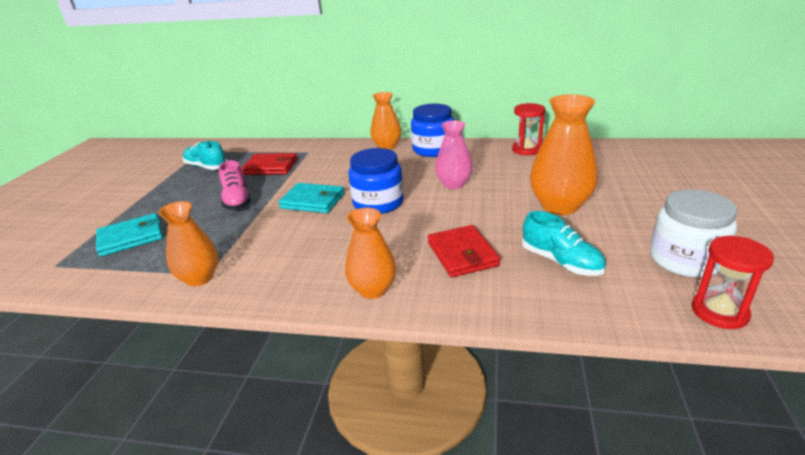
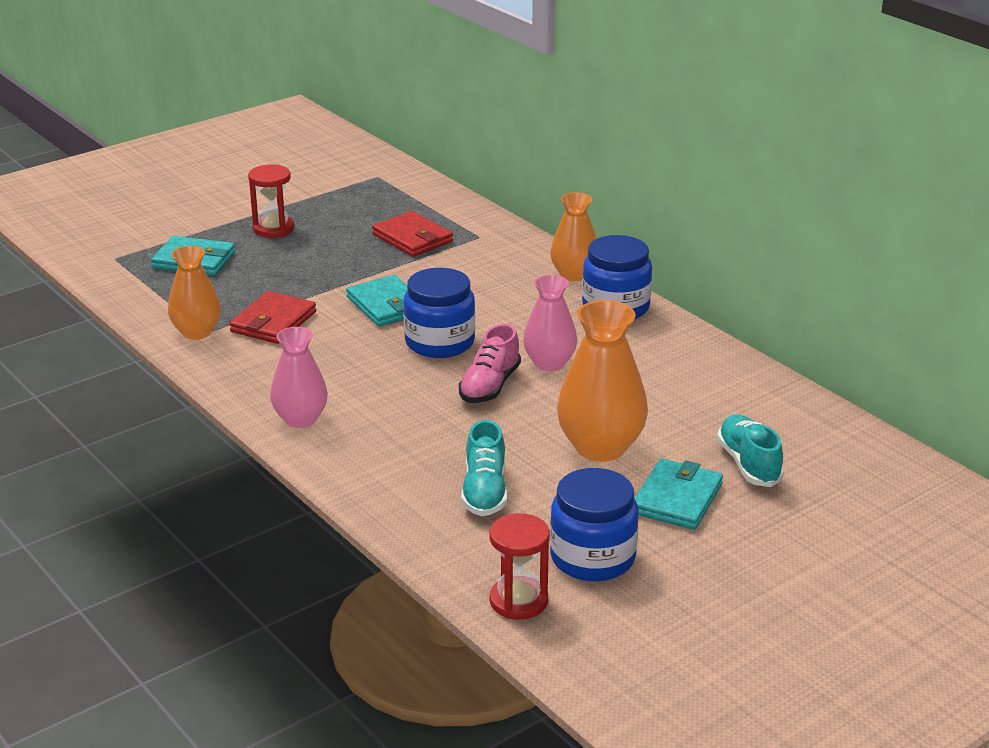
camera: 40 degrees right, 0 degrees up
turquoise shoe [183,141,227,170] -> turquoise shoe moved to [717,414,784,487]
pink shoe [219,160,251,210] -> pink shoe moved to [459,324,521,403]
orange vase [345,208,396,299] -> pink vase [270,327,328,428]
red wallet [428,225,500,277] -> red wallet moved to [229,291,316,344]
red hourglass [512,103,545,155] -> red hourglass moved to [248,164,294,238]
white jar [650,189,737,278] -> blue jar [550,468,639,581]
none -> turquoise wallet [635,459,723,530]

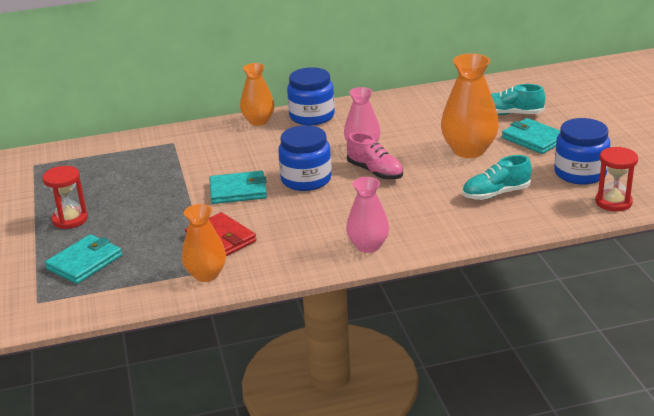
camera: 65 degrees left, 0 degrees up
red wallet [372,211,453,257] -> none
turquoise shoe [461,420,507,516] -> turquoise shoe turned 135 degrees clockwise [462,155,532,200]

